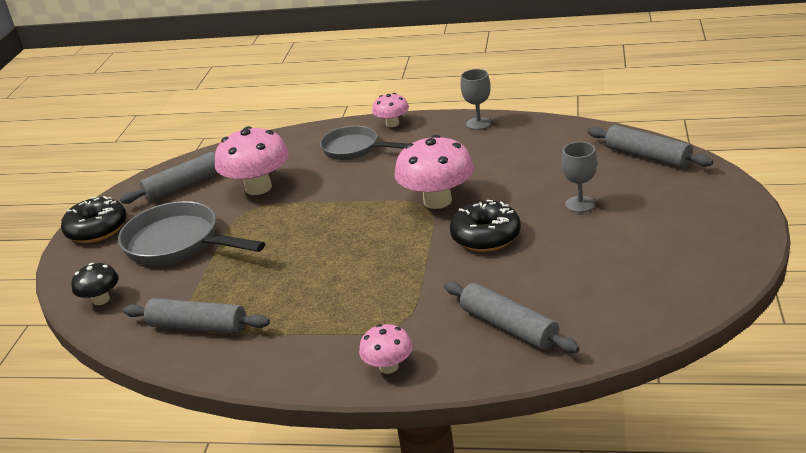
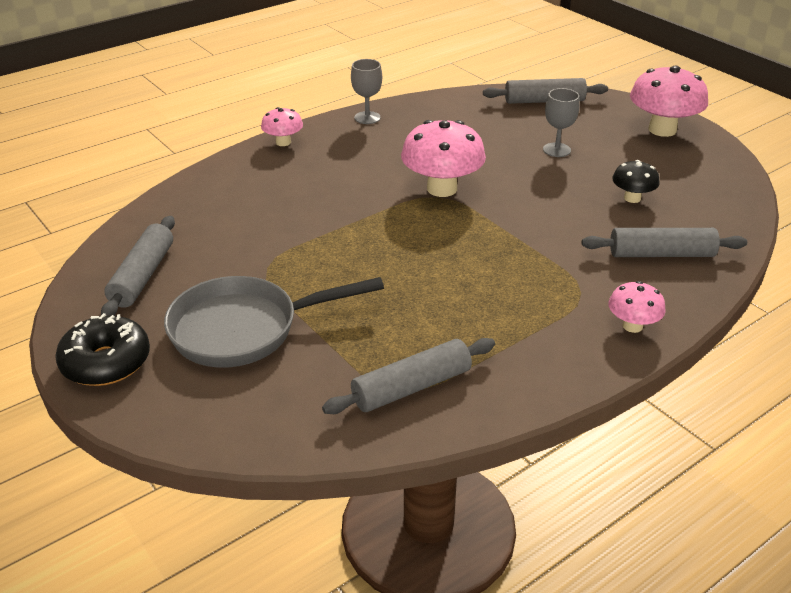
camera: 50 degrees left, 5 degrees up
black mushroom [72,263,119,305] -> black mushroom moved to [612,160,660,203]
pink mushroom [215,126,289,195] -> pink mushroom moved to [630,66,708,137]
grey pan [320,126,407,160] -> none
black donut [450,200,521,252] -> none

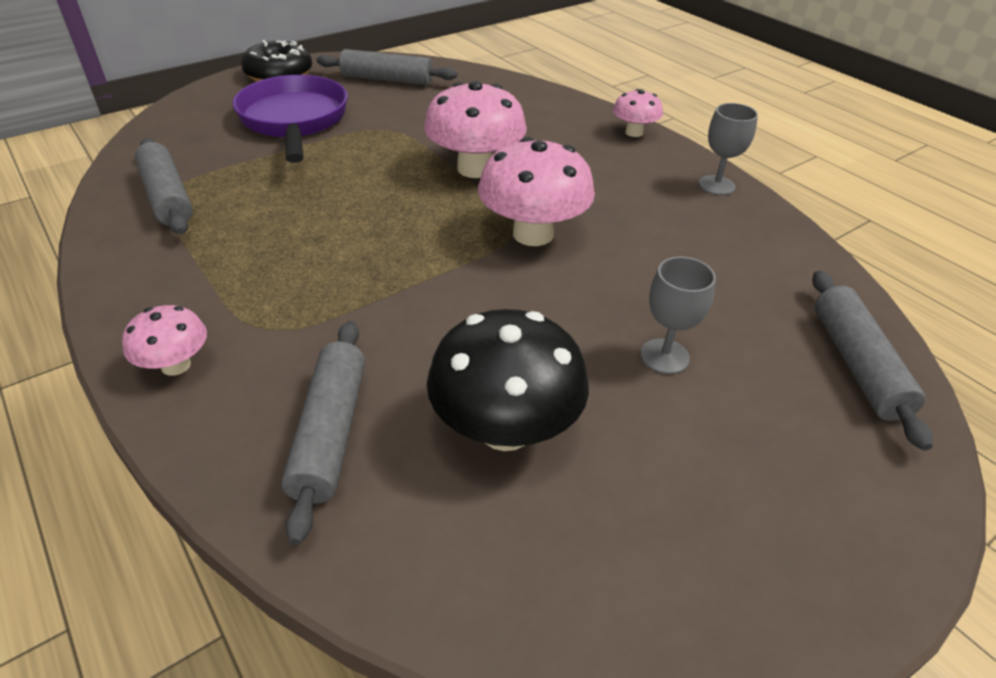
camera: 90 degrees right, 5 degrees up
grey pan [164,276,384,368] -> purple pan [232,75,347,163]
black mushroom [612,160,660,203] -> black mushroom [427,309,589,451], size x1.84
pink mushroom [630,66,708,137] -> pink mushroom moved to [424,81,527,178]

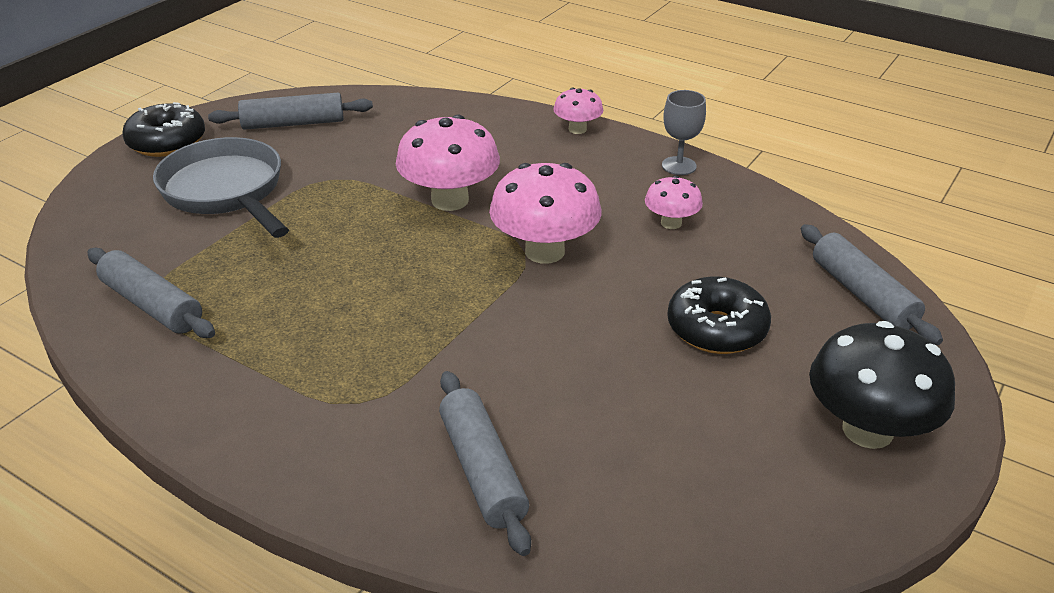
camera: 20 degrees left, 5 degrees down
pink mushroom [122,305,207,376] -> pink mushroom moved to [645,176,703,229]
purple pan [232,75,347,163] -> grey pan [153,137,289,238]
black mushroom [427,309,589,451] -> black mushroom moved to [809,321,955,449]
grey goblet [640,257,716,374] -> black donut [667,277,771,354]

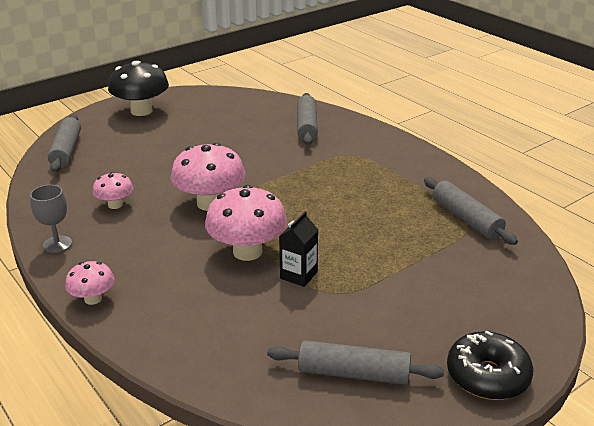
camera: 160 degrees left, 5 degrees down
grey pan [153,137,289,238] -> none
black donut [667,277,771,354] -> none
none -> black carton [279,211,318,287]

